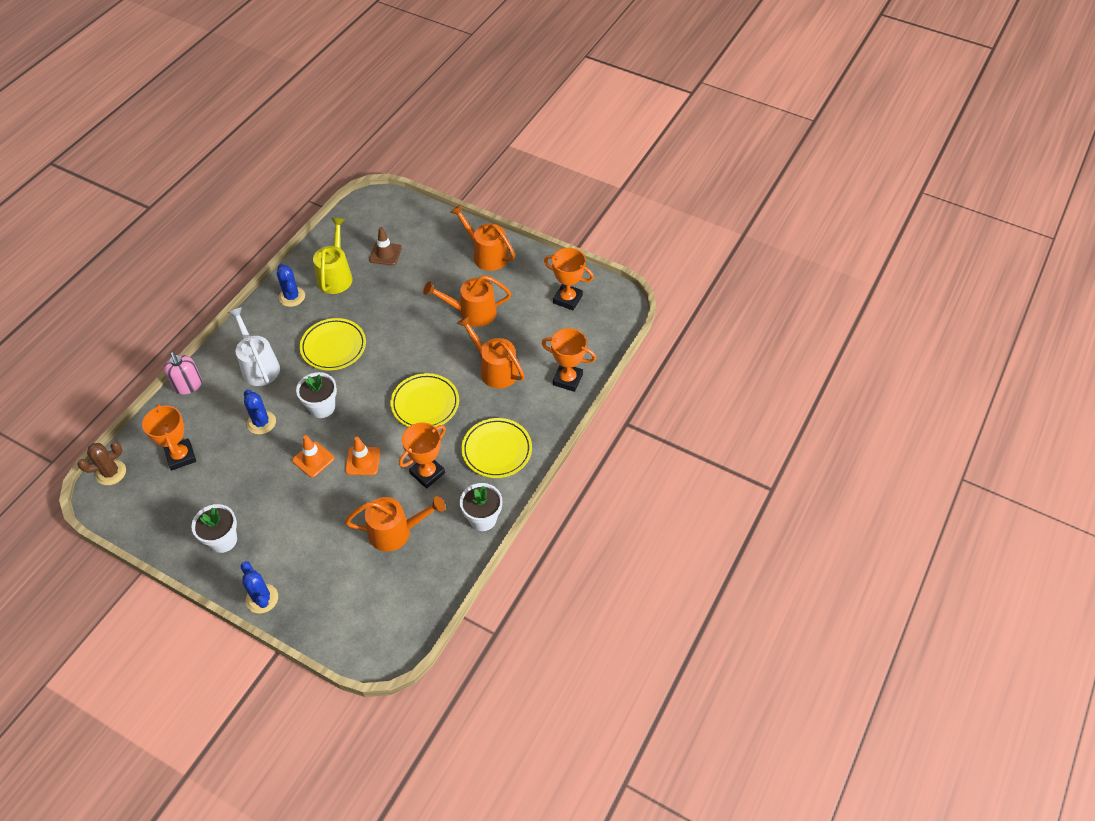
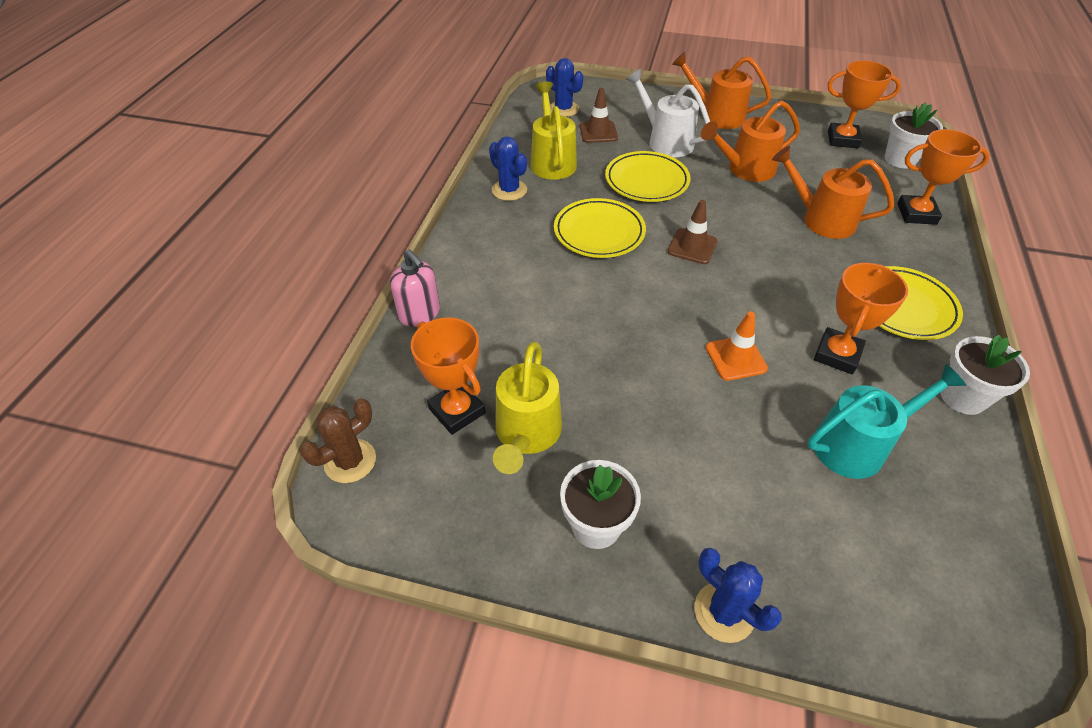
camera: 15 degrees left, 5 degrees down
white watering can [228,307,280,386] -> white watering can moved to [626,69,710,157]
blue cactus [244,389,276,434] -> blue cactus moved to [546,58,583,117]
orange traffic cone [292,435,334,478] -> none
white flower pot [296,372,337,418] -> white flower pot moved to [884,102,943,169]
orange watering can [345,496,445,551] -> turquoise watering can [807,364,967,479]
yellow plate [390,373,459,427] -> yellow plate moved to [605,151,690,202]
none -> yellow watering can [493,342,562,474]
none -> brown traffic cone [668,200,718,264]

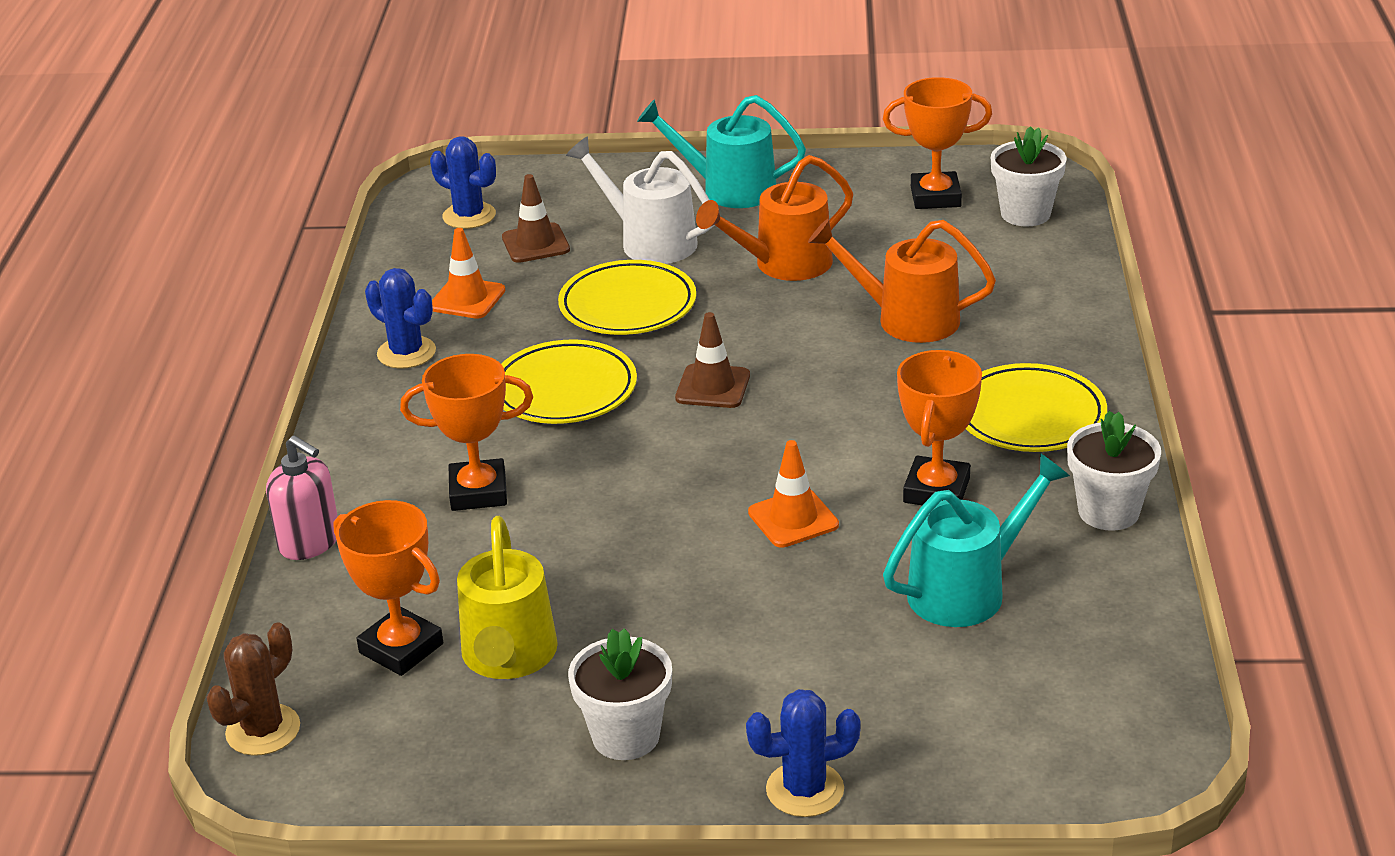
camera: 10 degrees left, 15 degrees down
yellow watering can [531,81,577,180] -> orange traffic cone [432,228,506,319]
orange watering can [672,52,772,129] -> turquoise watering can [637,95,806,208]
blue cactus [695,548,782,643] -> blue cactus turned 45 degrees counterclockwise [746,689,861,817]
orange trophy [897,129,990,225] -> orange trophy moved to [400,354,533,511]

